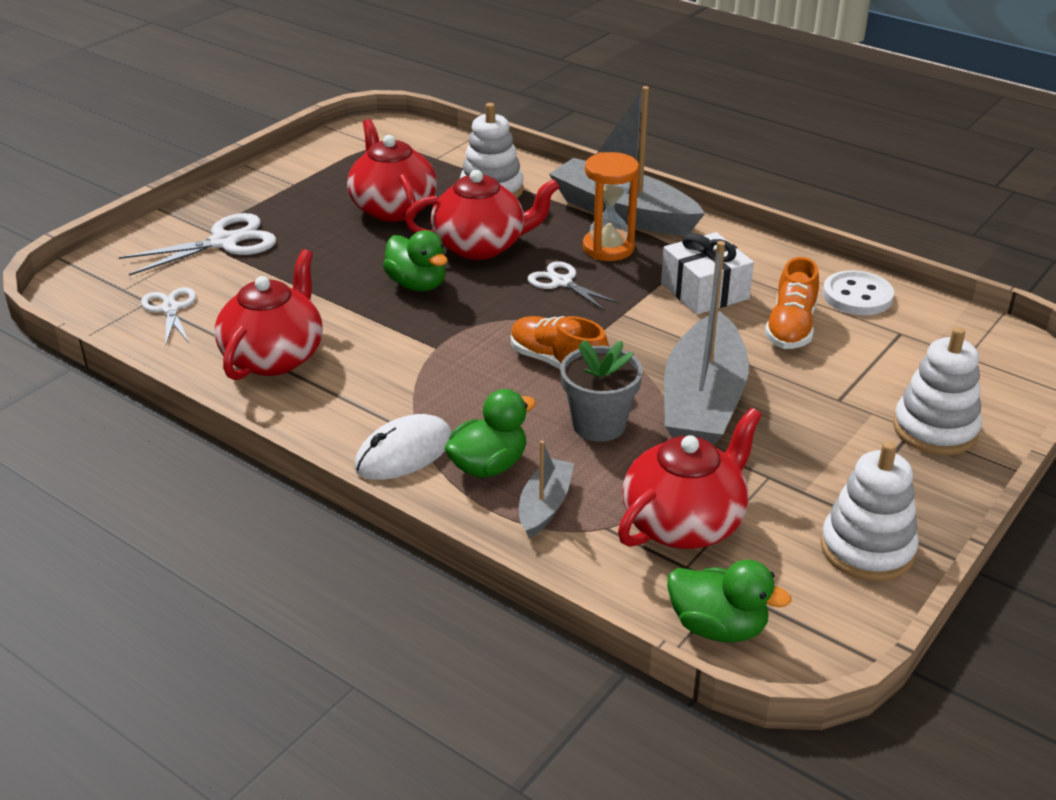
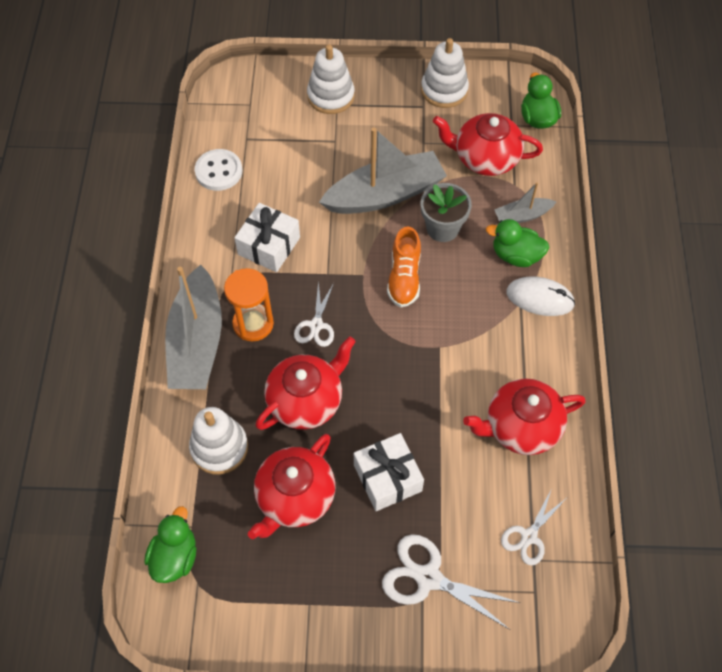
camera: 125 degrees left, 25 degrees up
green duck [383,230,447,291] -> green duck moved to [145,506,196,583]
red teapot [405,170,560,260] -> red teapot turned 90 degrees clockwise [256,336,356,430]
orange shoe [765,257,819,349] -> none
none -> white gift [354,433,424,511]

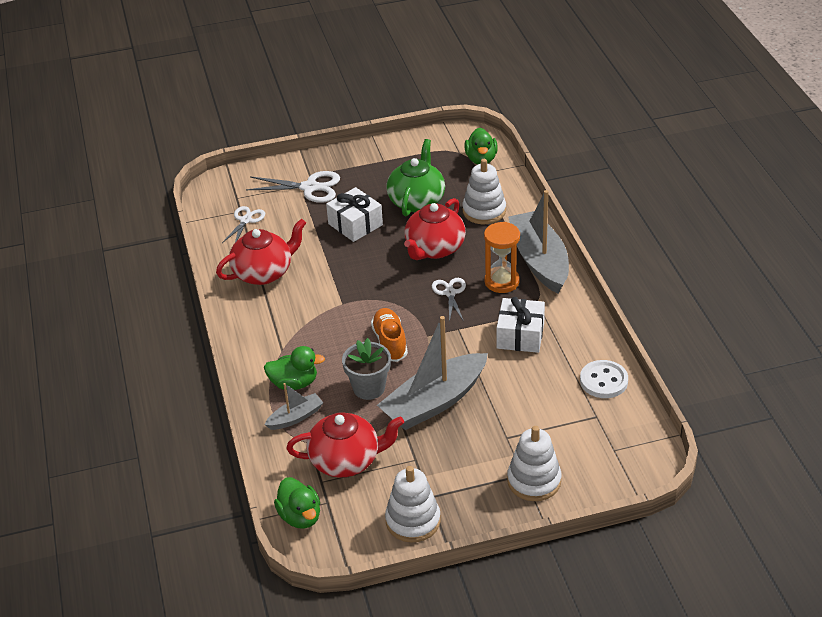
camera: 165 degrees right, 20 degrees down
red teapot [248,434,335,539] -> green teapot [386,139,445,216]
white mouse [506,276,575,316] -> none

